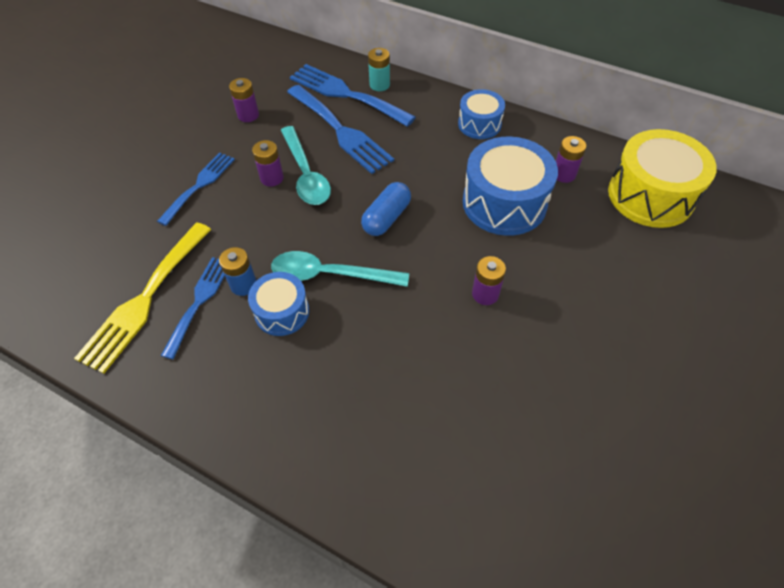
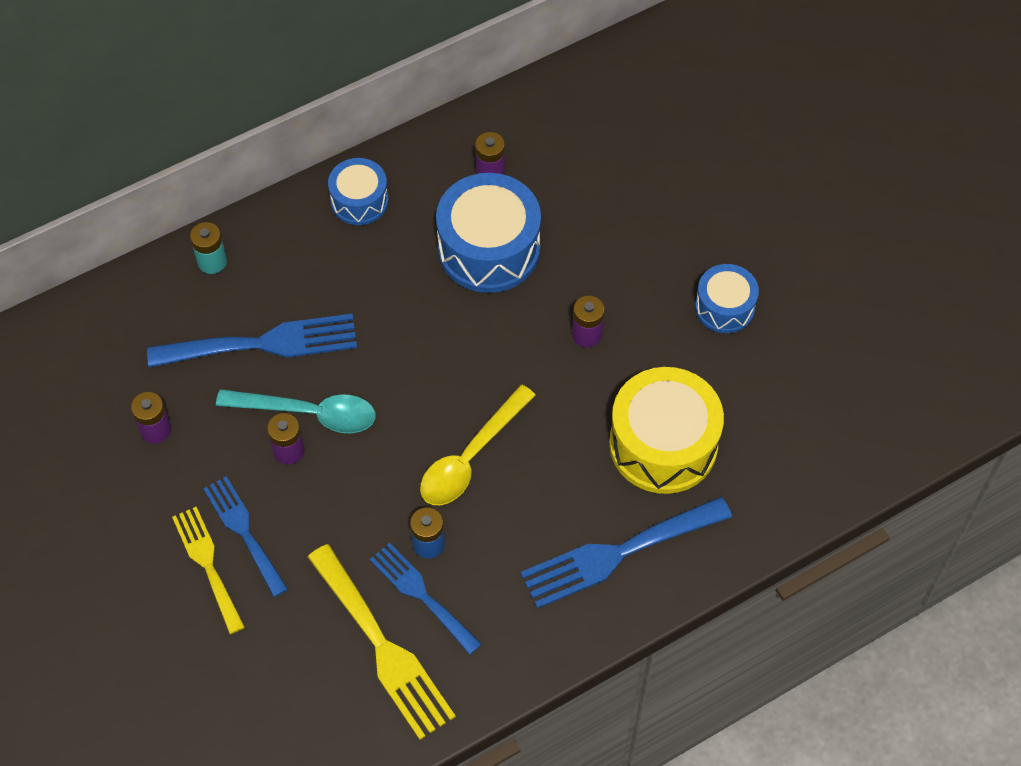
camera: 60 degrees left, 5 degrees up
blue drum [248,272,309,336] -> blue drum moved to [695,264,759,333]
turquoise spoon [271,251,409,287] -> yellow spoon [420,385,535,505]
blue fork [290,64,416,127] -> blue fork moved to [520,497,732,609]
blue capsule [361,182,411,236] -> none
yellow drum [608,129,717,228] -> yellow drum moved to [609,367,724,494]
none -> yellow fork [172,507,245,634]

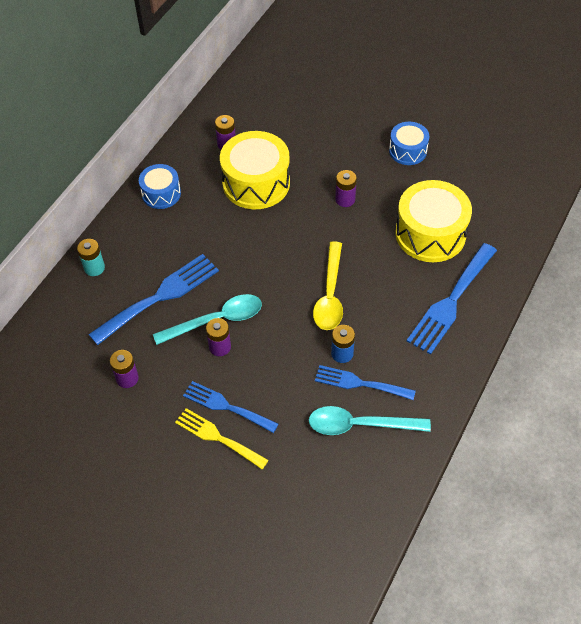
camera: 30 degrees left, 5 degrees down
yellow fork [307,544,456,740] -> turquoise spoon [309,406,431,435]
blue drum [436,173,541,293] -> yellow drum [220,131,290,209]

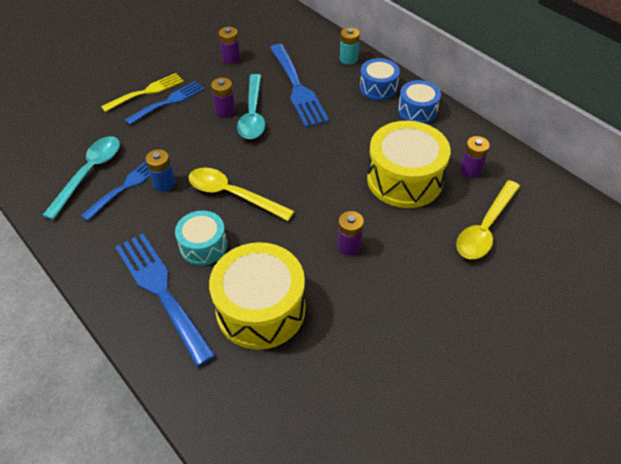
camera: 110 degrees right, 5 degrees down
blue drum [389,122,429,165] -> blue drum moved to [360,58,400,100]
none -> turquoise drum [175,211,227,266]
none -> yellow spoon [456,180,520,259]

